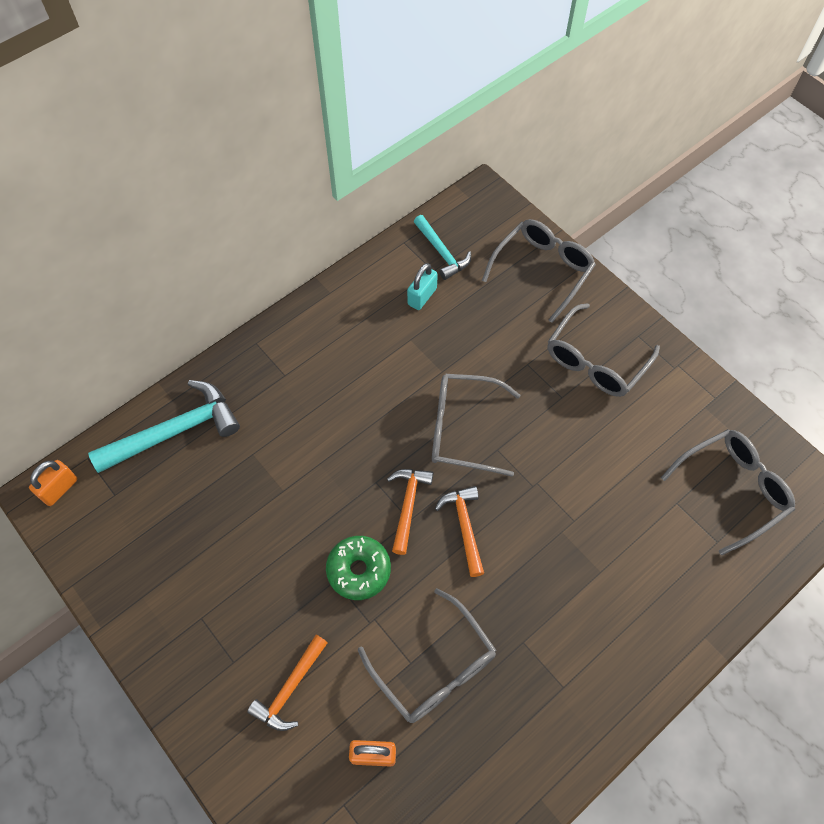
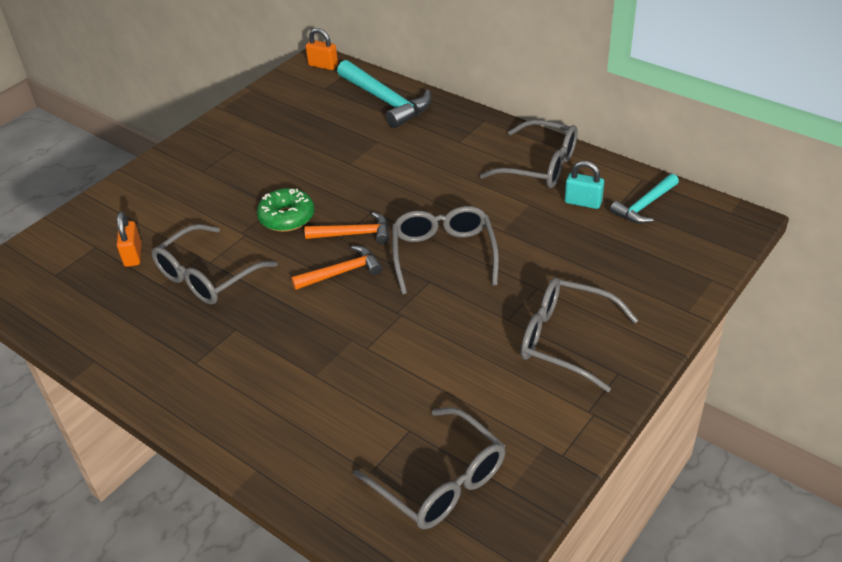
camera: 80 degrees right, 20 degrees down
orange hammer [247,635,328,731] -> none
grey glasses [482,219,596,323] -> grey glasses moved to [479,120,578,188]

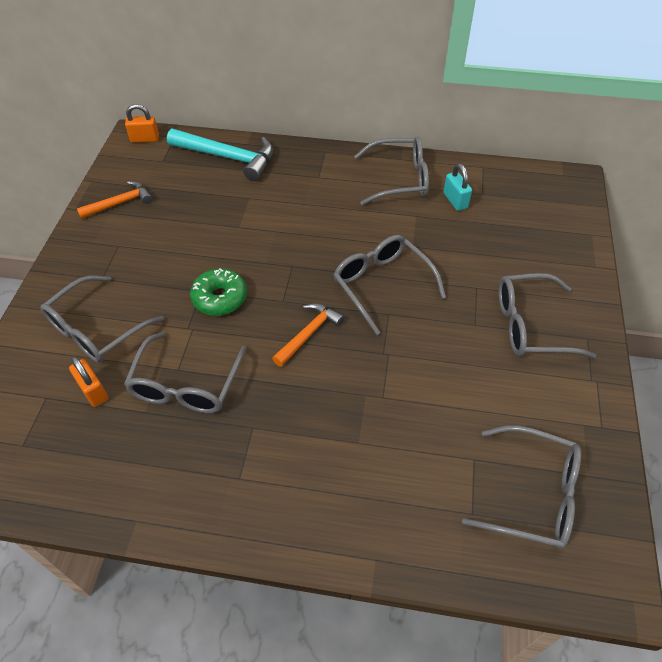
camera: 30 degrees left, 10 degrees up
orange hammer [304,212,389,244] -> orange hammer moved to [77,181,152,219]
turquoise padlock [565,161,604,209] -> turquoise padlock turned 75 degrees clockwise [443,163,472,211]
turquoise hammer [610,174,679,224] -> none
none -> grey glasses [41,276,164,363]

